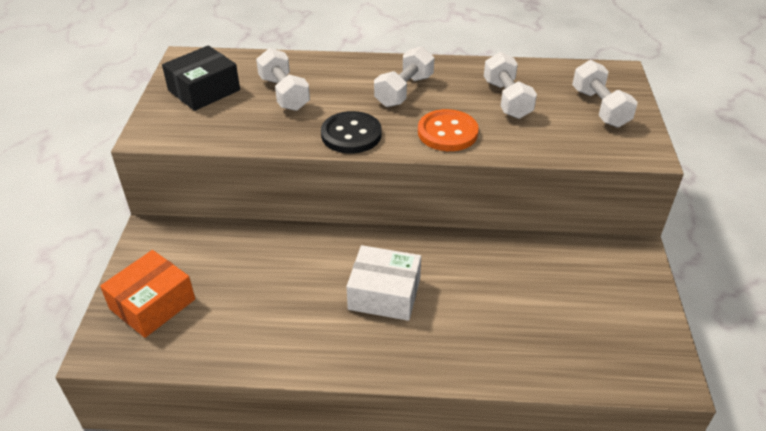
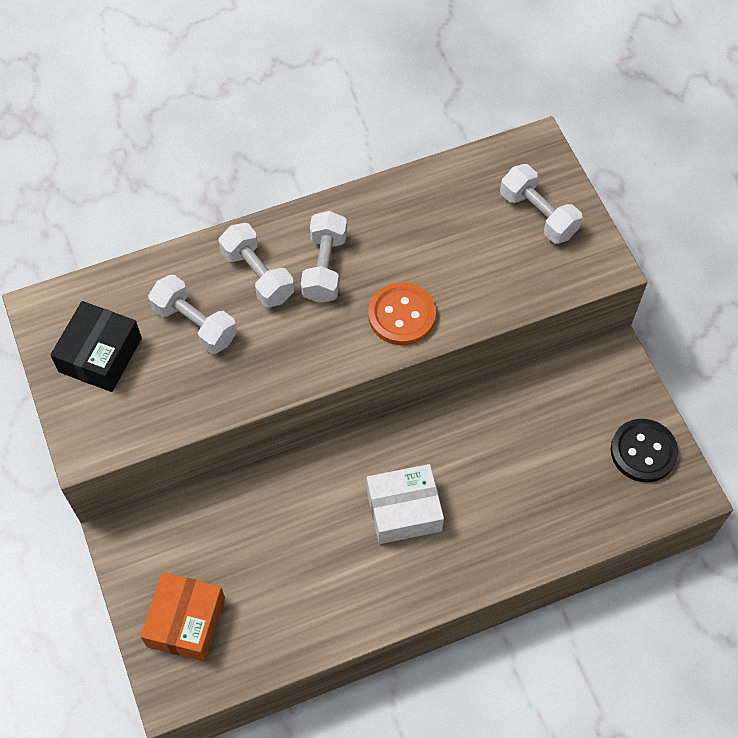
camera: 25 degrees left, 20 degrees up
black button [321,111,382,154] -> black button moved to [611,419,678,482]
white dumbbell [484,52,537,119] -> white dumbbell moved to [219,223,294,308]

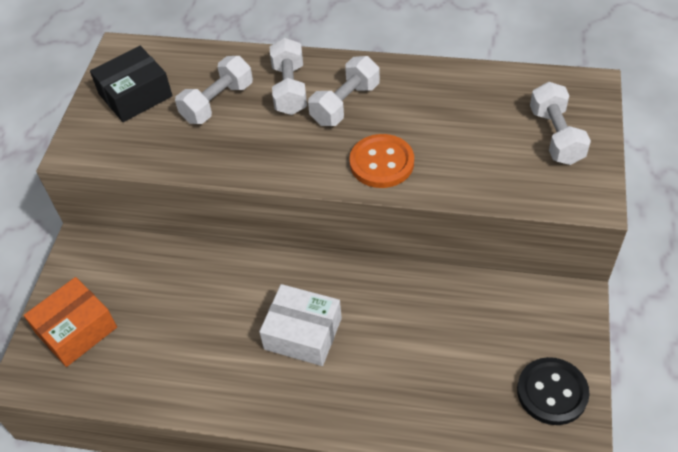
camera: 35 degrees right, 10 degrees down
white dumbbell [148,275,237,354] -> white dumbbell turned 60 degrees clockwise [175,56,253,124]

